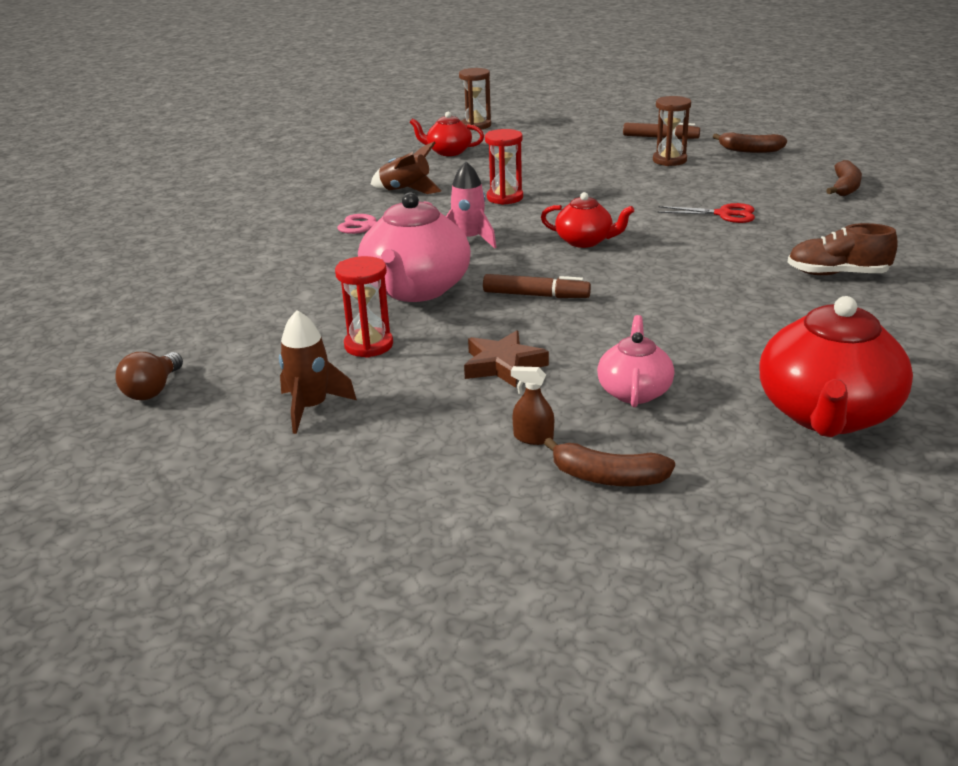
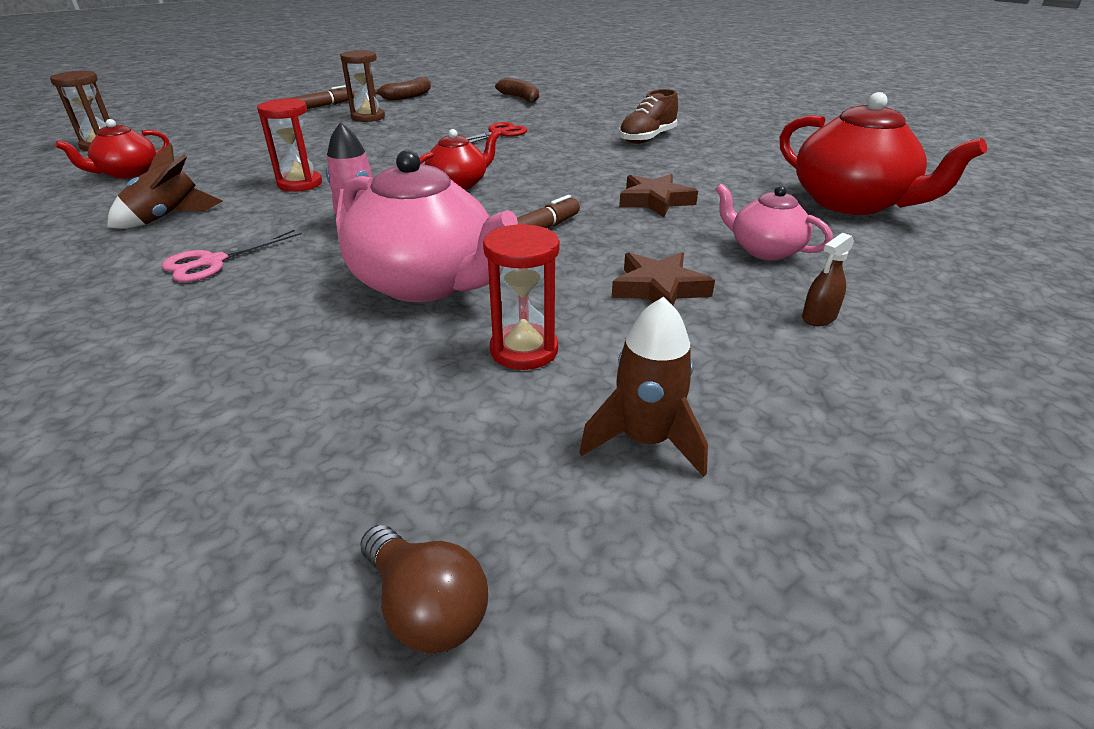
camera: 60 degrees left, 5 degrees up
brown banana [544,438,675,486] -> none
none -> brown star [619,174,698,217]

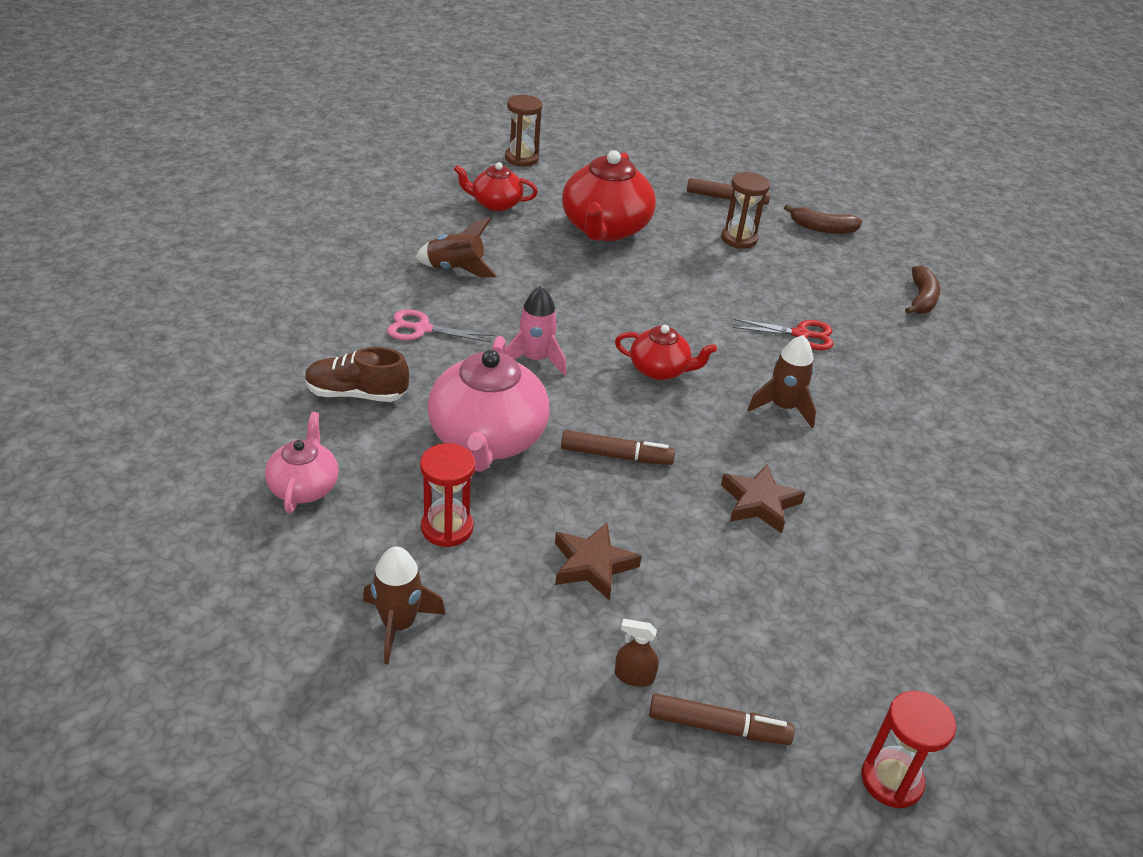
camera: 50 degrees right, 5 degrees up
red hourglass [257,98,322,192] -> red hourglass moved to [861,691,956,809]
brown light bulb [360,525,488,653] -> none
brown shoe [619,89,678,144] -> brown shoe moved to [305,347,409,402]
pink teapot [715,184,833,260] -> pink teapot moved to [265,412,339,513]
red teapot [780,92,987,215] -> red teapot moved to [562,150,656,241]
none -> brown marker [649,693,795,745]
none -> brown rocket [747,335,816,428]

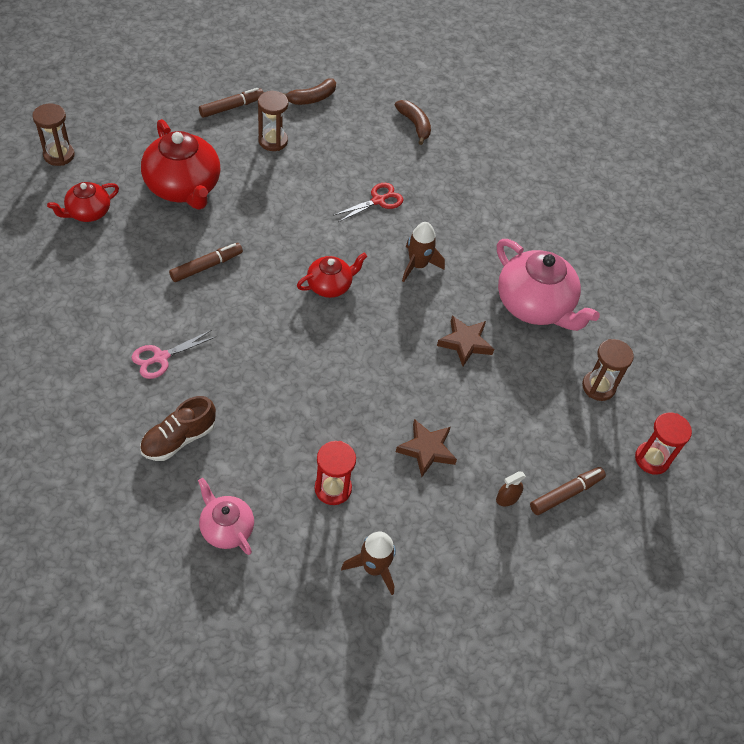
camera: 45 degrees left, 15 degrees up
brown rocket [415,217,497,277] -> none
pink teapot [427,336,550,472] -> pink teapot moved to [497,239,600,331]
pink rocket [505,286,566,376] -> none
brown marker [561,430,675,465] -> brown marker moved to [169,243,243,282]
none -> brown hourglass [582,339,634,401]

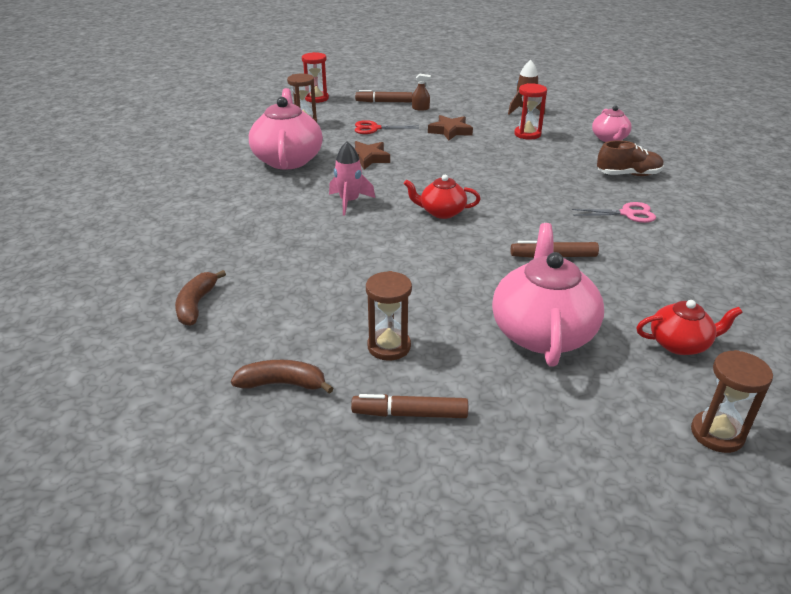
camera: 140 degrees left, 20 degrees down
red teapot [141,119,220,210] -> pink teapot [492,223,604,367]
red scissors [334,183,404,222] -> red scissors moved to [355,120,419,134]
brown rocket [402,222,445,282] -> pink rocket [329,142,375,216]

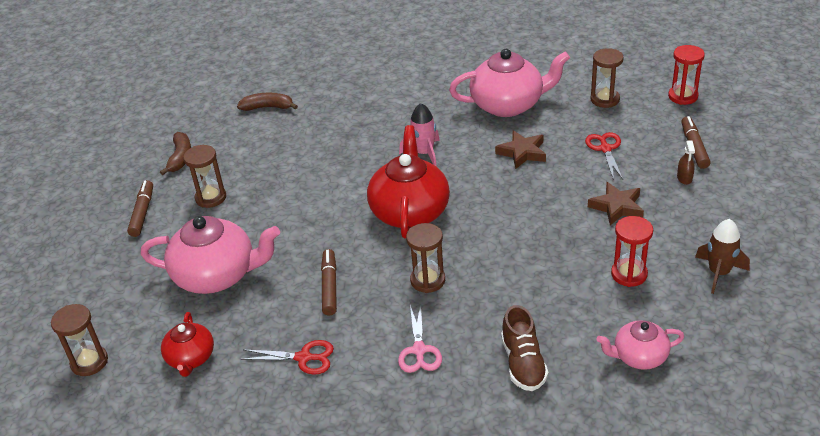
camera: 90 degrees right, 5 degrees up
red teapot [404,175,481,219] -> red teapot [367,125,450,239], size x1.80
none -> red scissors [241,340,334,375]
none -> brown hourglass [406,223,445,293]

